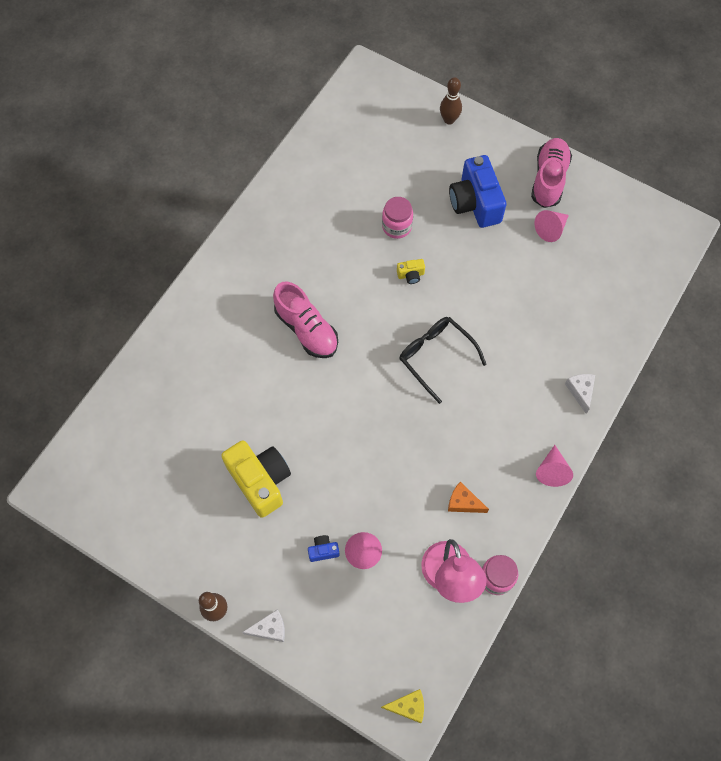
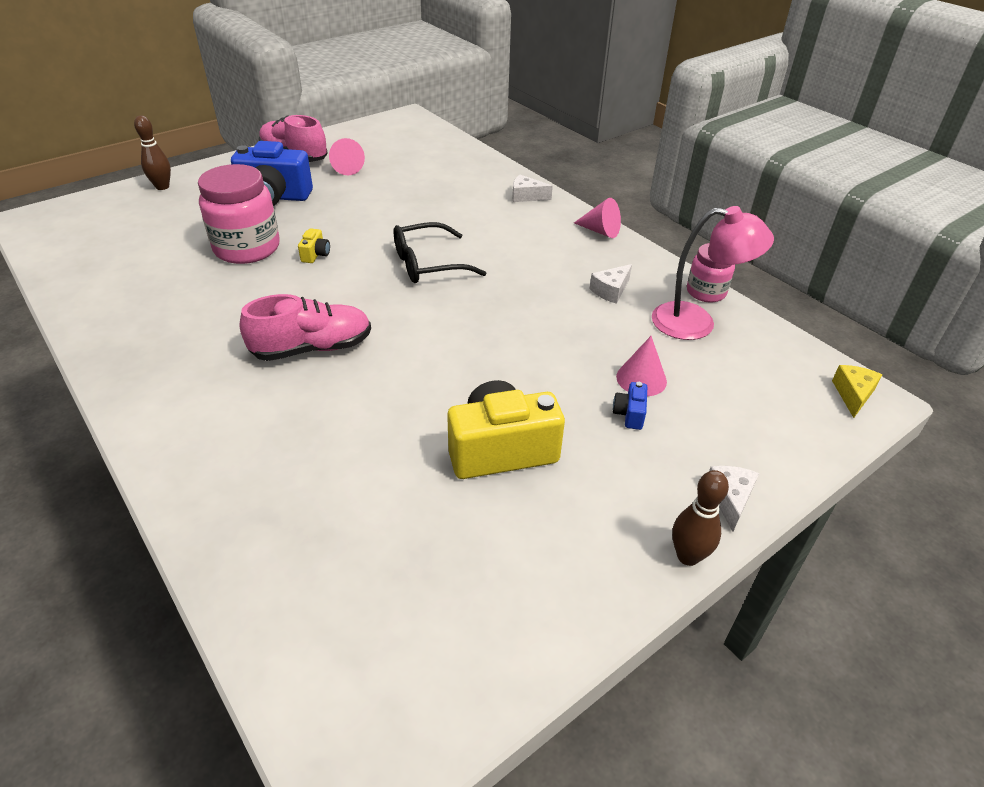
camera: 70 degrees left, 25 degrees down
pink jar [382,197,413,239] -> pink jar [198,164,280,264], size x1.73
orange cheese [448,482,489,513] -> white cheese [589,264,632,304]

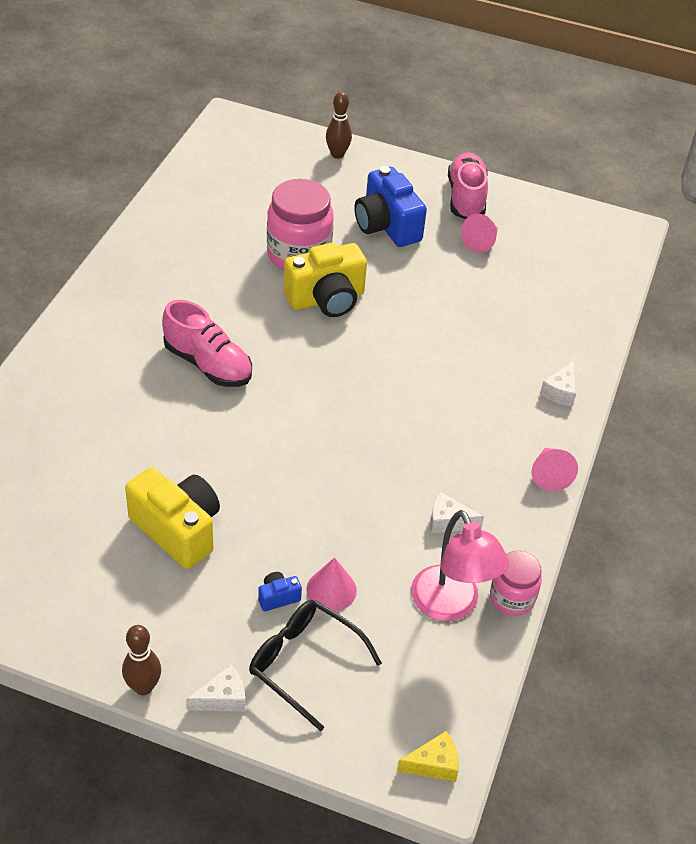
camera: 55 degrees right, 5 degrees up
yellow camera [298,229,330,263] -> yellow camera [284,243,367,317], size x2.34
black glasses [394,222,486,283] -> black glasses moved to [249,600,382,731]
white cheese [513,175,553,202] -> white cheese turned 135 degrees counterclockwise [540,361,576,406]

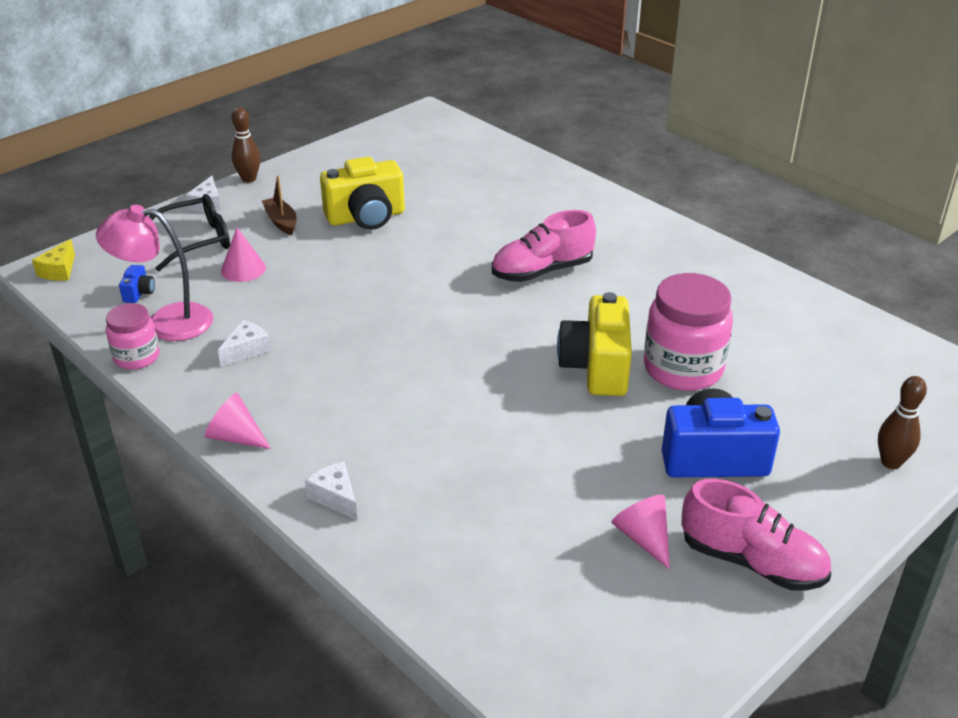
camera: 120 degrees right, 10 degrees down
blue camera [258,572,302,611] -> blue camera moved to [119,265,155,303]
none -> brown boat [262,175,297,235]

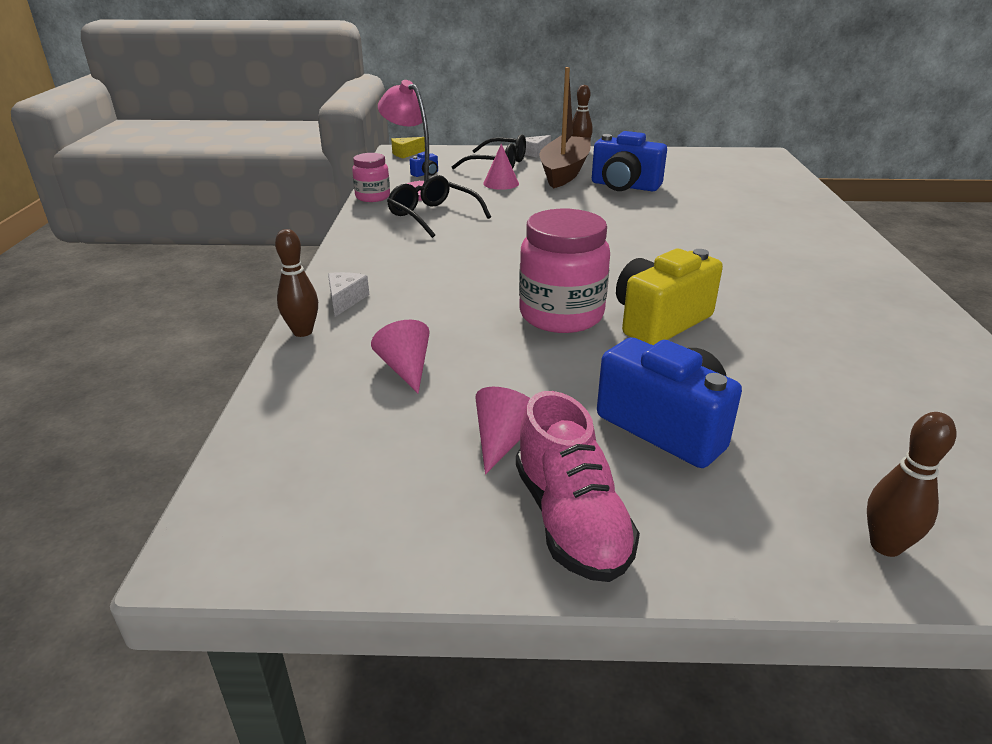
camera: 45 degrees right, 5 degrees down
pink cone [205,393,271,449] -> pink cone moved to [371,320,430,393]
white cheese [218,320,271,367] -> black glasses [387,175,491,238]
brown boat [262,175,297,235] -> brown boat [539,67,591,189], size x2.20
yellow camera [320,157,405,230] -> blue camera [592,131,667,191]
pink shoe [492,210,596,282] -> none
pink jar [644,273,733,391] -> pink jar moved to [519,209,610,333]
none -> brown bowling pin [275,229,318,337]

